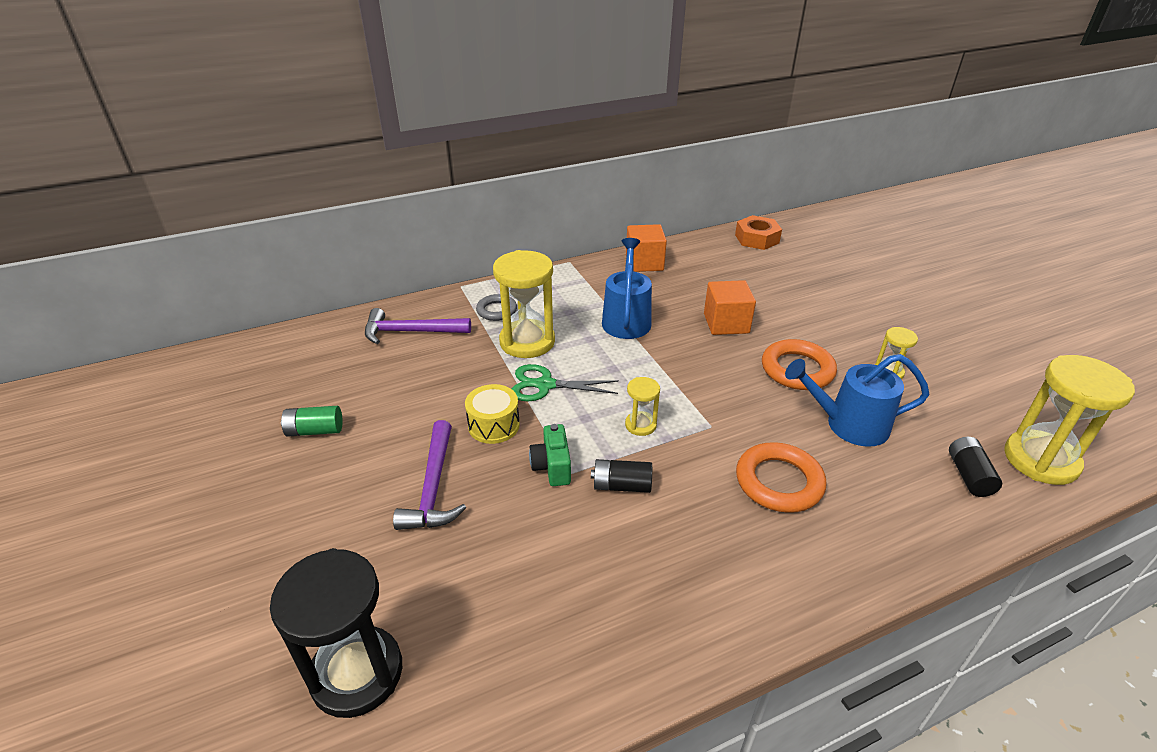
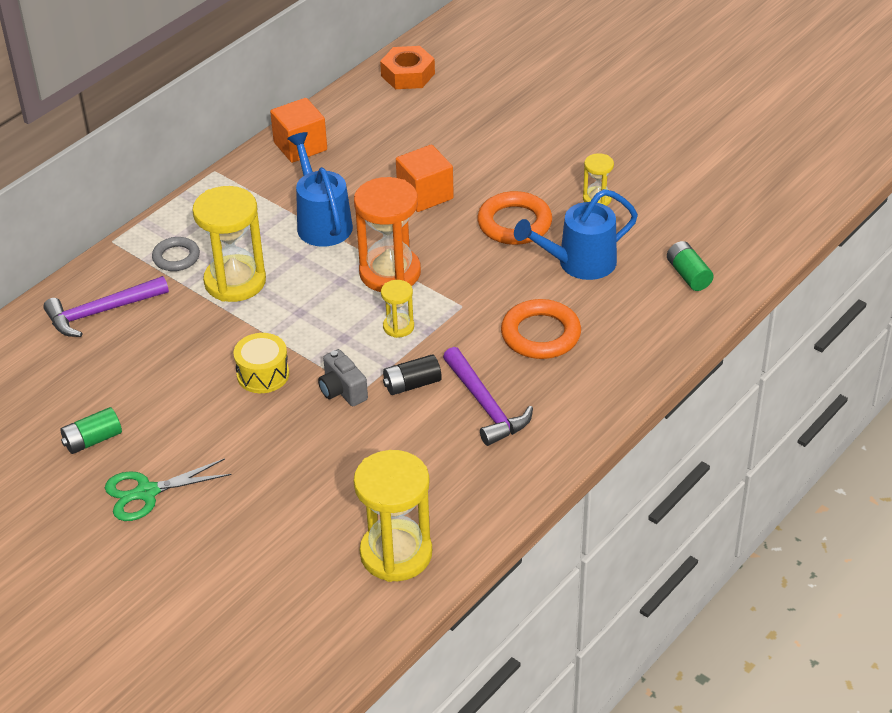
camera: 25 degrees left, 5 degrees up
black hourglass [270,548,402,718] -> none
purple hammer [393,420,466,530] -> purple hammer moved to [443,347,533,446]
green scissors [512,364,619,401] -> green scissors moved to [105,458,232,521]
green camera [529,424,571,486] -> grey camera [318,349,368,406]
black battery [949,437,1002,497] -> green battery [667,241,714,291]
yellow hourglass [1004,355,1135,485] -> yellow hourglass moved to [354,450,432,582]
none -> orange hourglass [354,177,421,292]

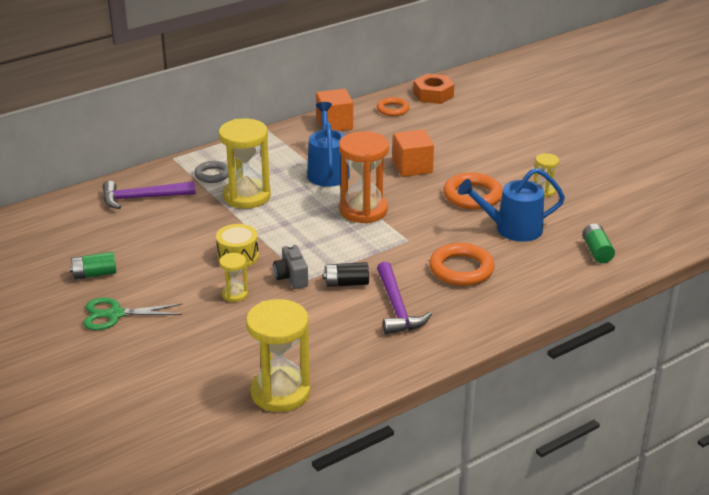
camera: 15 degrees right, 10 degrees down
yellow hourglass [381,280,414,338] -> yellow hourglass moved to [219,253,248,302]
none -> orange ring [377,97,410,116]

